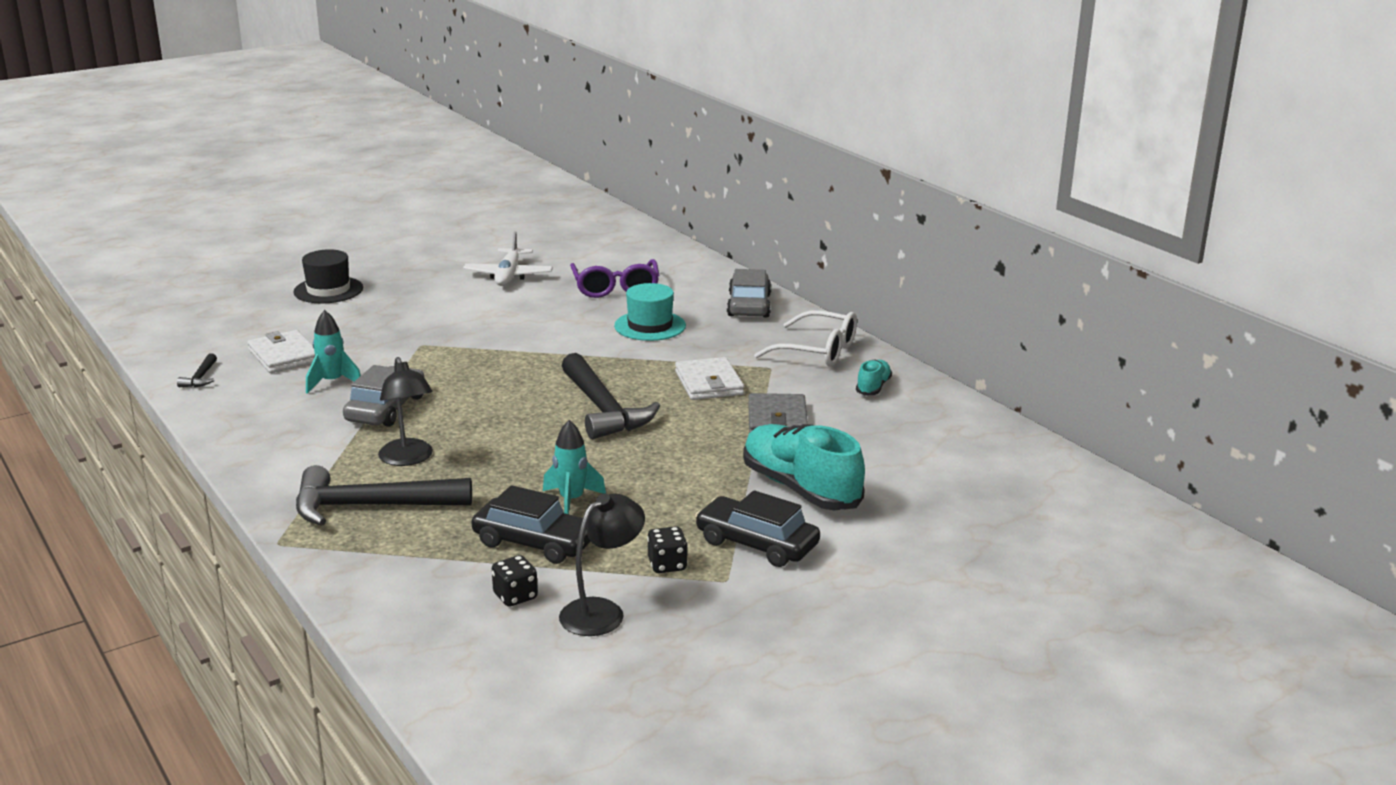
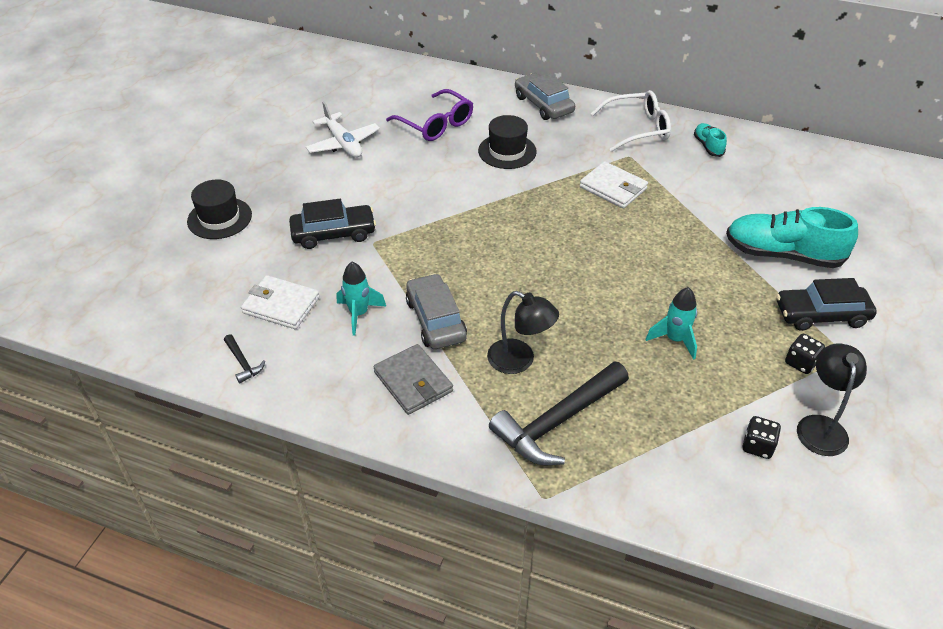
camera: 35 degrees left, 20 degrees up
black car [471,485,591,564] -> black car moved to [289,199,376,249]
black hammer [561,353,660,439] -> none
turquoise hat [614,283,686,341] -> black hat [478,115,537,169]
grey wallet [748,393,808,433] -> grey wallet moved to [374,344,453,415]

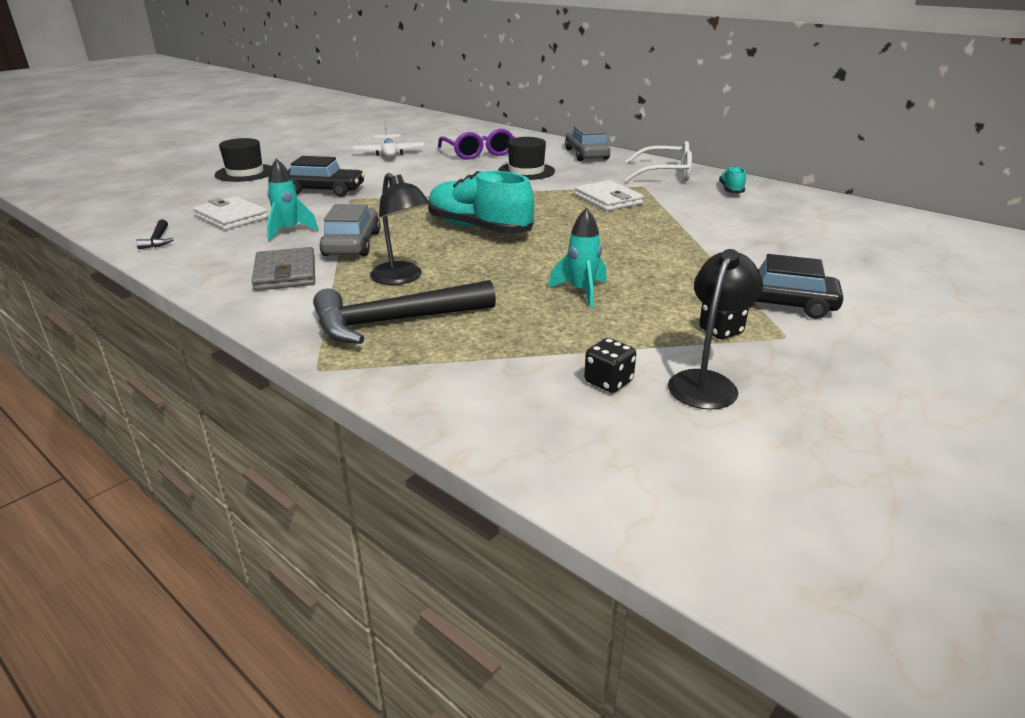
camera: 20 degrees right, 15 degrees down
turquoise shoe [726,207,858,268] -> turquoise shoe moved to [428,171,534,234]

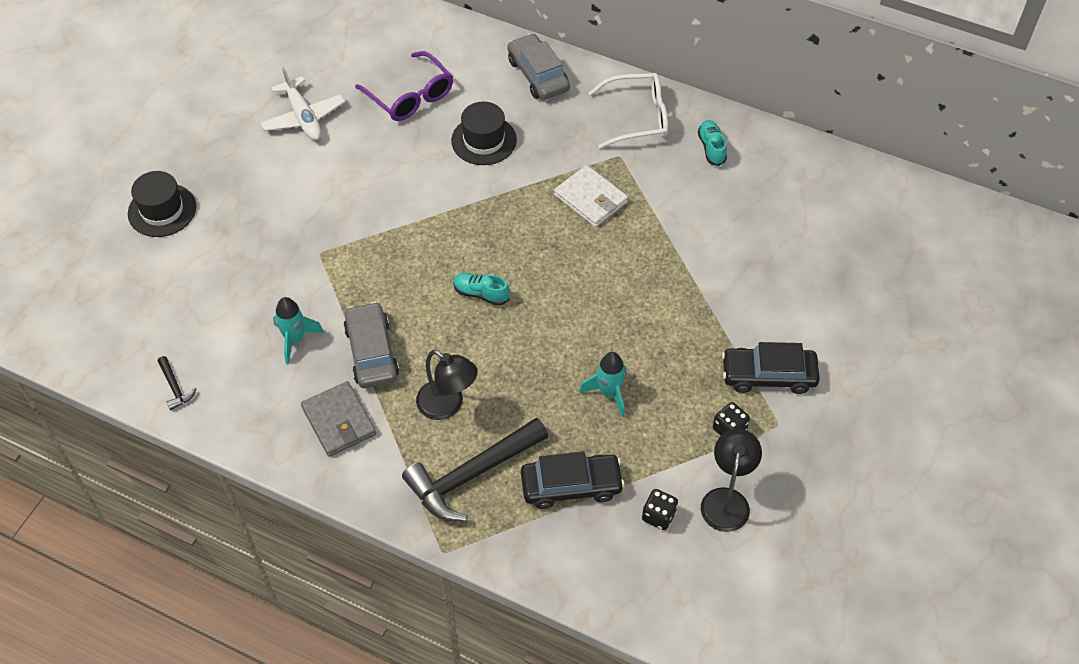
camera: 15 degrees left, 25 degrees up
white wallet [193,196,268,230] -> none
black car [287,156,365,197] -> black car moved to [521,451,625,509]
turquoise shoe [428,171,534,234] -> turquoise shoe [453,273,510,306], size x0.48

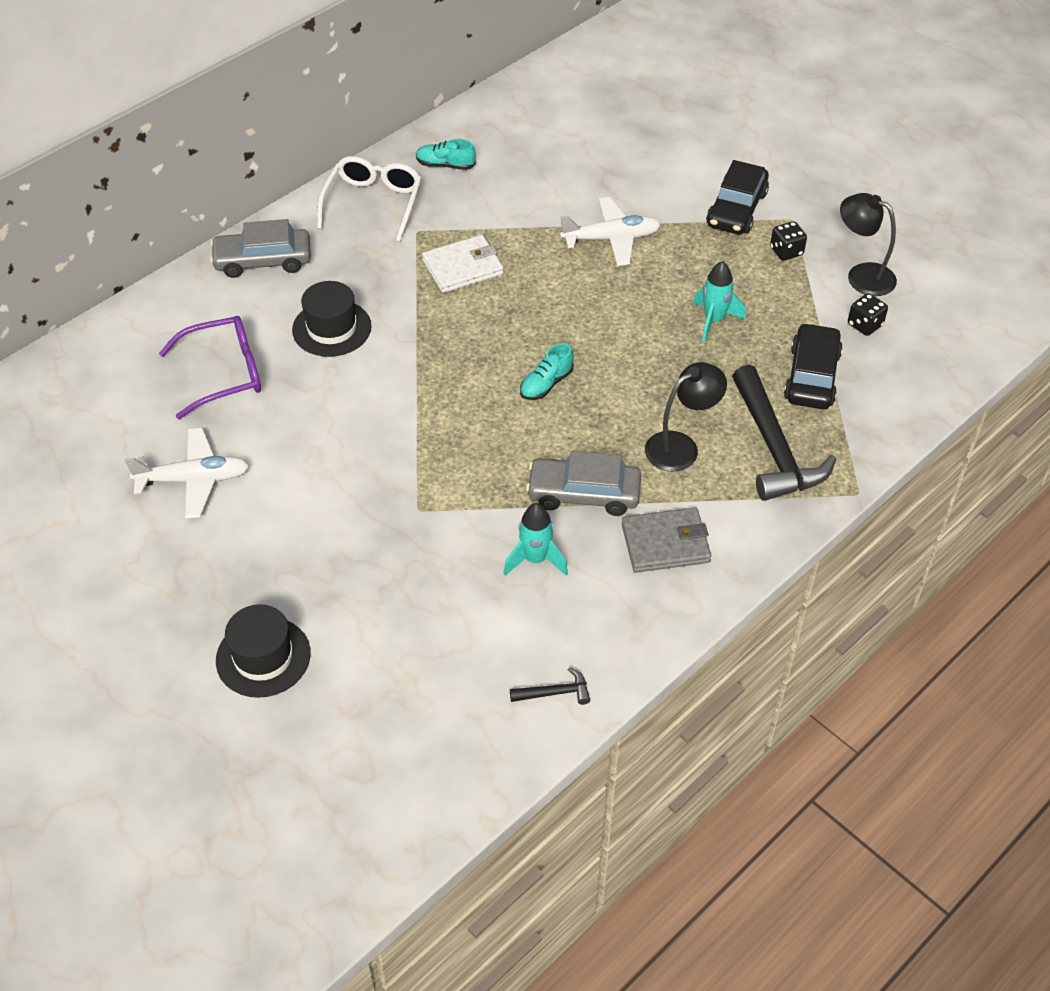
camera: 70 degrees left, 5 degrees down
none -> white plane [560,197,661,266]

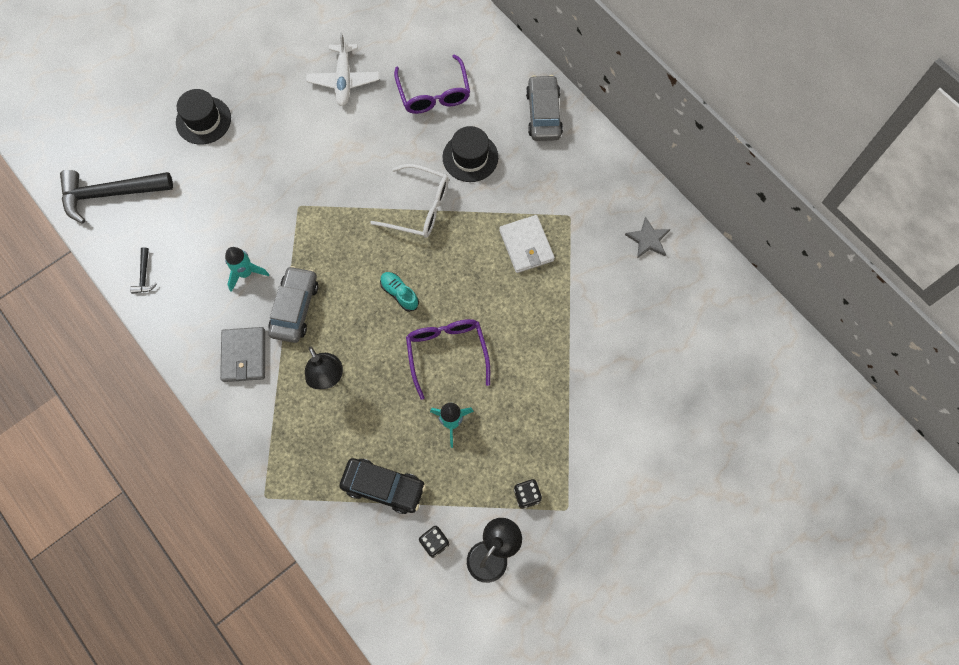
camera: 95 degrees right, 20 degrees up
white glasses [317,156,422,242] -> white glasses moved to [370,164,449,238]
turquoise shoe [416,139,476,170] -> grey star [625,216,670,258]
white plane [560,197,661,266] -> none
black car [706,160,769,235] -> none
black hammer [732,365,836,501] -> black hammer moved to [60,170,173,223]
none -> purple glasses [406,319,490,400]

